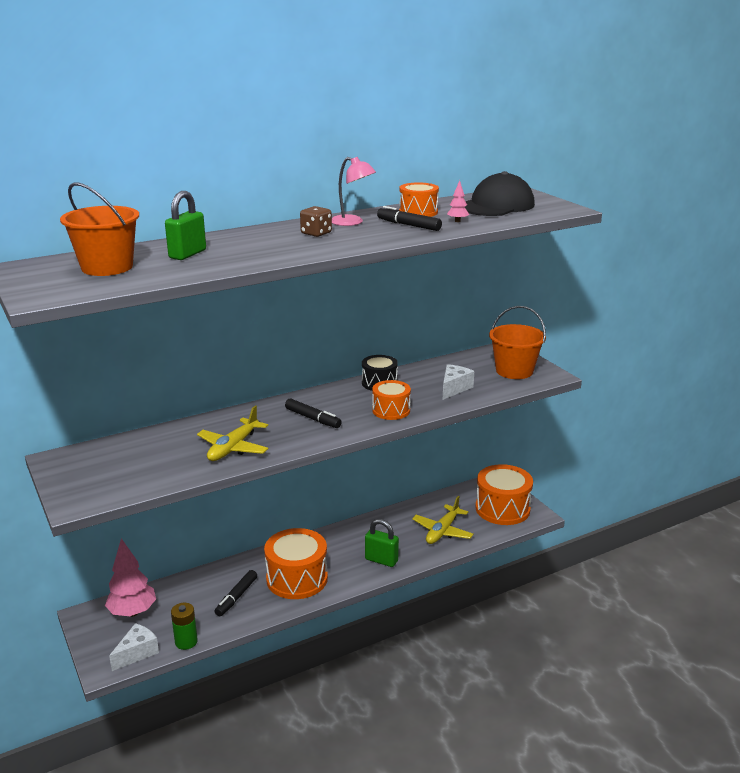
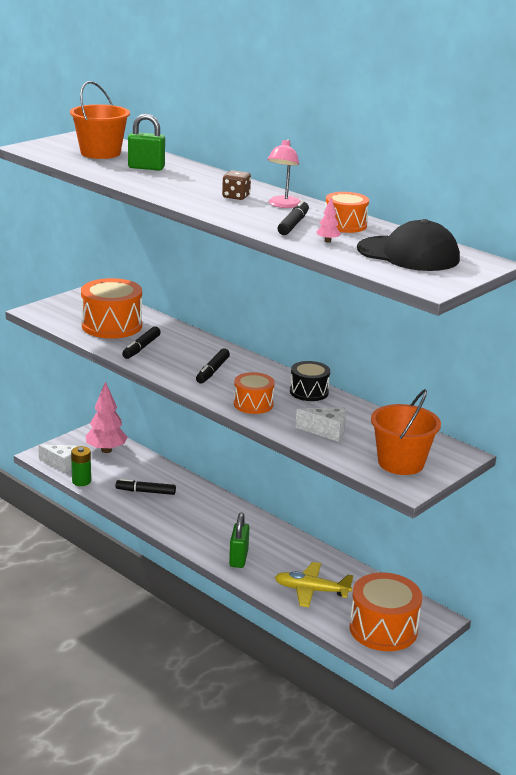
camera: 70 degrees right, 0 degrees up
yellow plane [197,406,269,461] -> black marker [122,327,161,359]
orange drum [264,528,328,599] -> orange drum moved to [81,278,142,339]

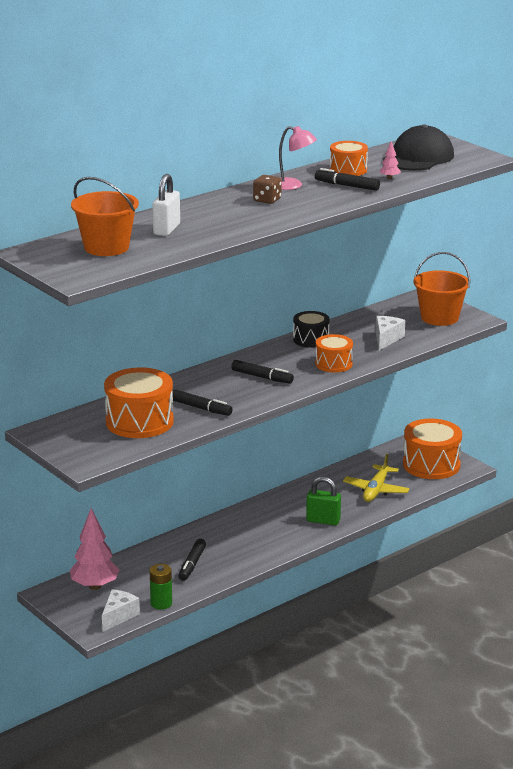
camera: 80 degrees left, 0 degrees up
green padlock [128,114,165,171] -> white padlock [152,174,180,236]

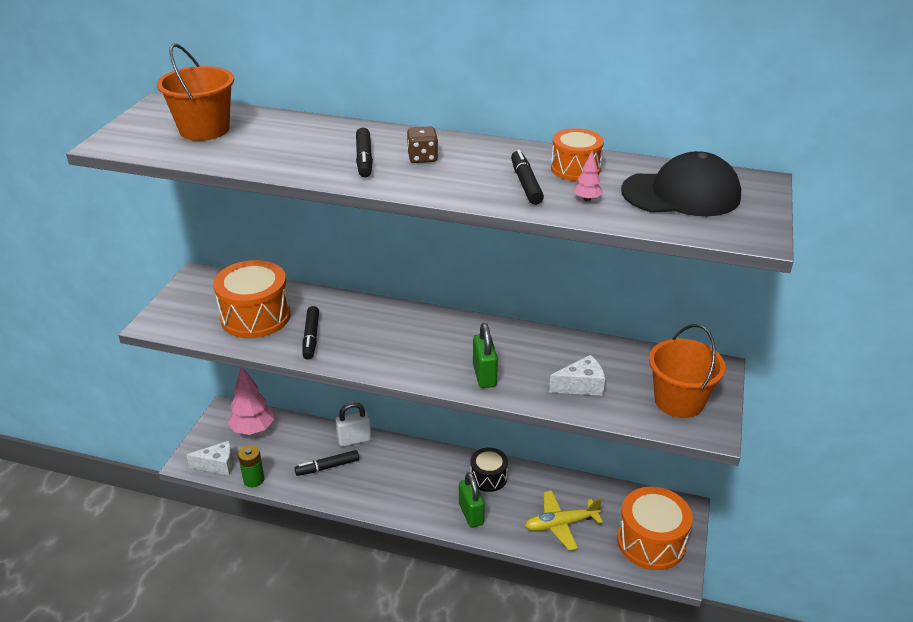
camera: 55 degrees right, 10 degrees up
white padlock [152,174,180,236] -> white padlock moved to [335,402,371,447]
black marker [231,360,294,384] -> black marker moved to [356,127,373,177]
pink lamp [279,126,317,190] -> none
black drum [293,311,330,348] -> black drum moved to [470,448,508,492]
orange drum [315,334,353,372] -> green padlock [473,323,498,388]

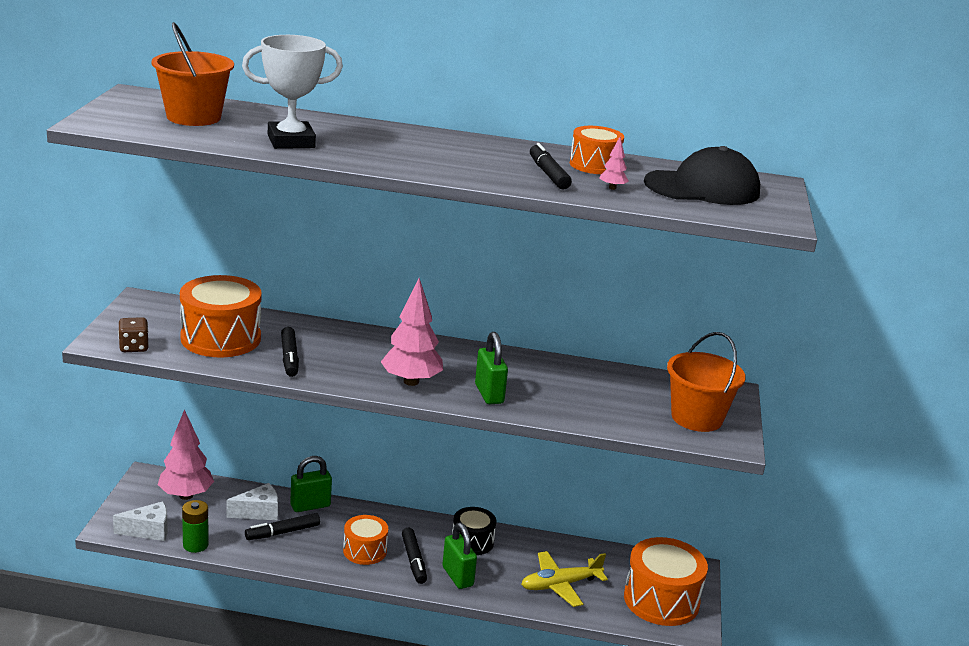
camera: 10 degrees left, 10 degrees down
white padlock [335,402,371,447] -> green padlock [290,456,332,512]
black marker [356,127,373,177] -> black marker moved to [402,528,427,584]
brown dice [407,126,438,163] -> brown dice moved to [118,317,149,352]
white cheese [549,355,605,396] -> white cheese moved to [226,483,278,520]
none -> white trophy [242,35,343,149]
none -> orange drum [343,515,388,565]
none -> pink tree [381,278,443,386]

